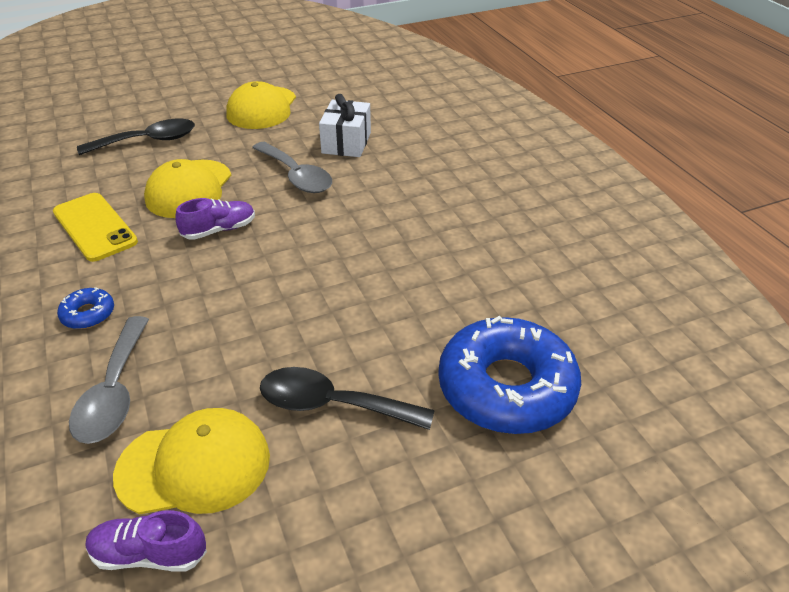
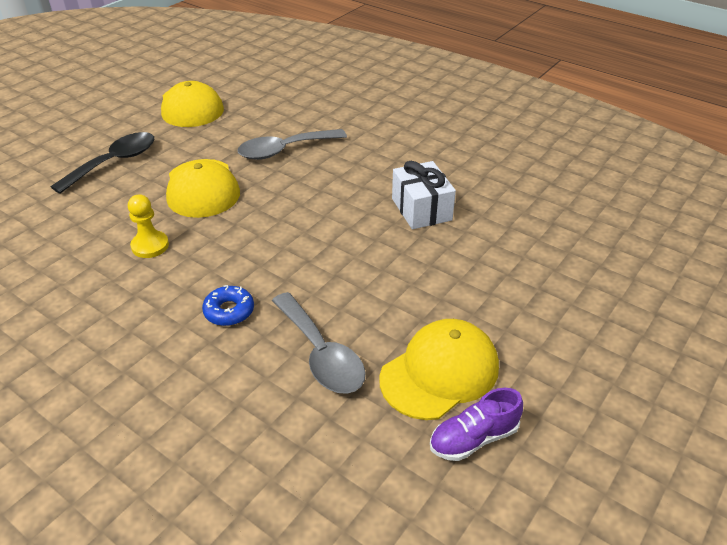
camera: 30 degrees left, 0 degrees up
yellow phone [53,193,138,262] -> yellow pawn [128,194,169,258]
purple shoe [175,198,255,240] -> none
grey spoon [252,142,332,193] -> grey spoon turned 135 degrees clockwise [237,129,347,160]
black spoon [260,367,435,430] -> none
white gift [319,94,371,157] -> white gift moved to [392,161,456,229]
blue donut [438,316,581,434] -> none

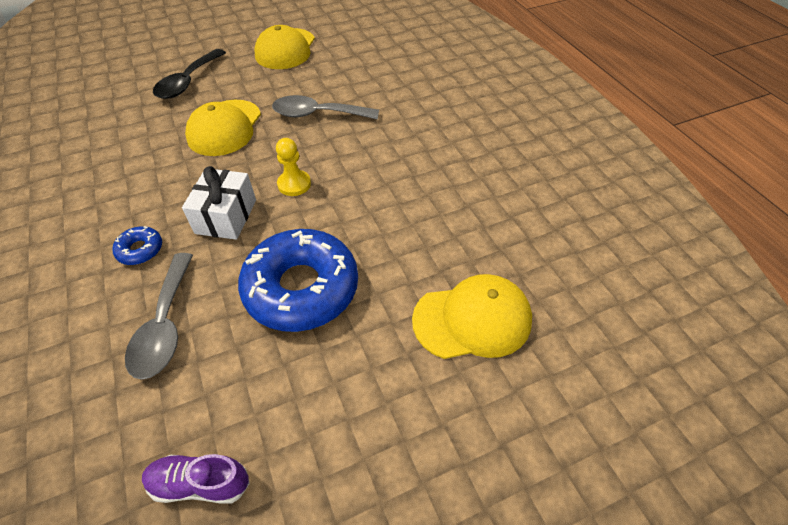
camera: 30 degrees right, 10 degrees up
black spoon [51,132,154,194] -> black spoon turned 135 degrees clockwise [153,49,226,99]
yellow pawn [128,194,169,258] -> yellow pawn moved to [276,138,311,196]
yellow cap [379,319,499,420] -> yellow cap moved to [412,274,532,359]
white gift [392,161,456,229] -> white gift moved to [182,166,256,240]
none -> blue donut [238,229,358,332]

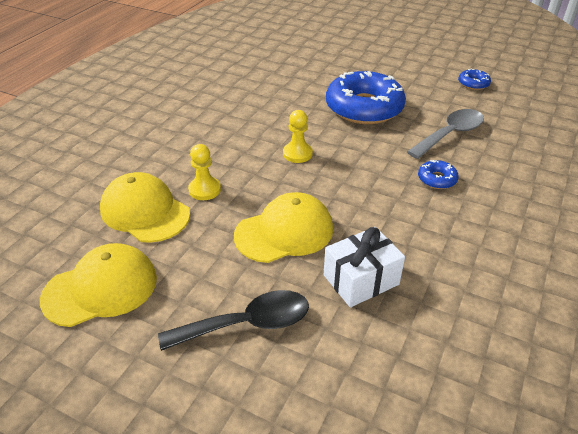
camera: 130 degrees left, 10 degrees down
purple shoe [142,454,250,504] -> blue donut [458,69,491,90]
white gift [182,166,256,240] -> white gift moved to [324,227,405,307]
grey spoon [272,95,379,120] -> yellow pawn [188,144,221,200]
yellow cap [412,274,532,359] -> yellow cap moved to [100,172,190,243]

